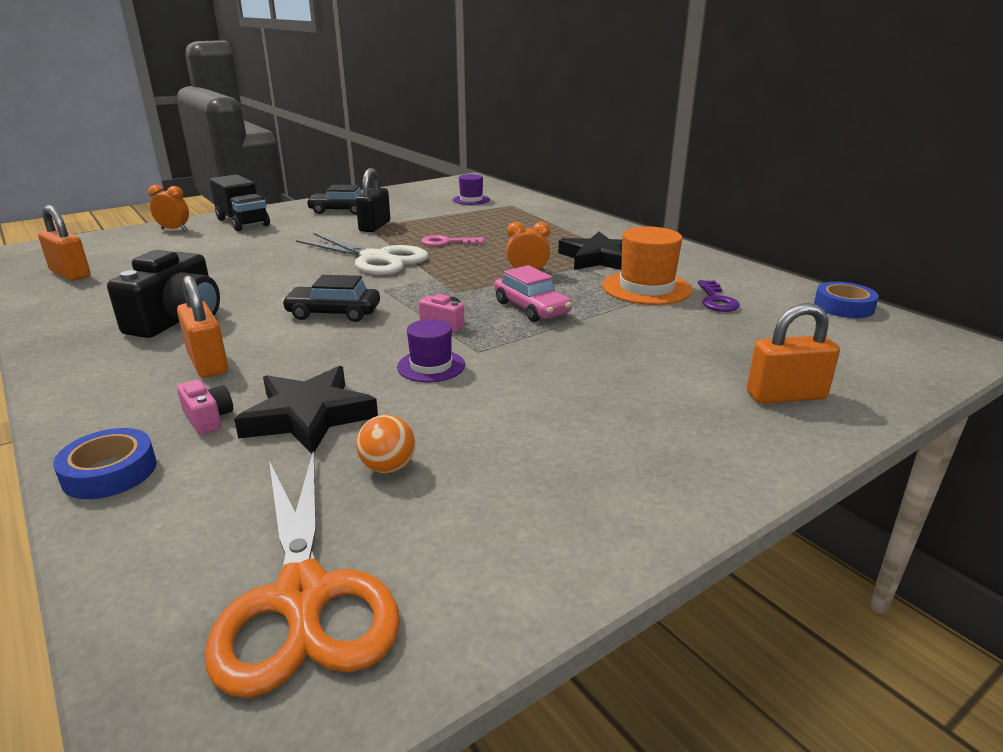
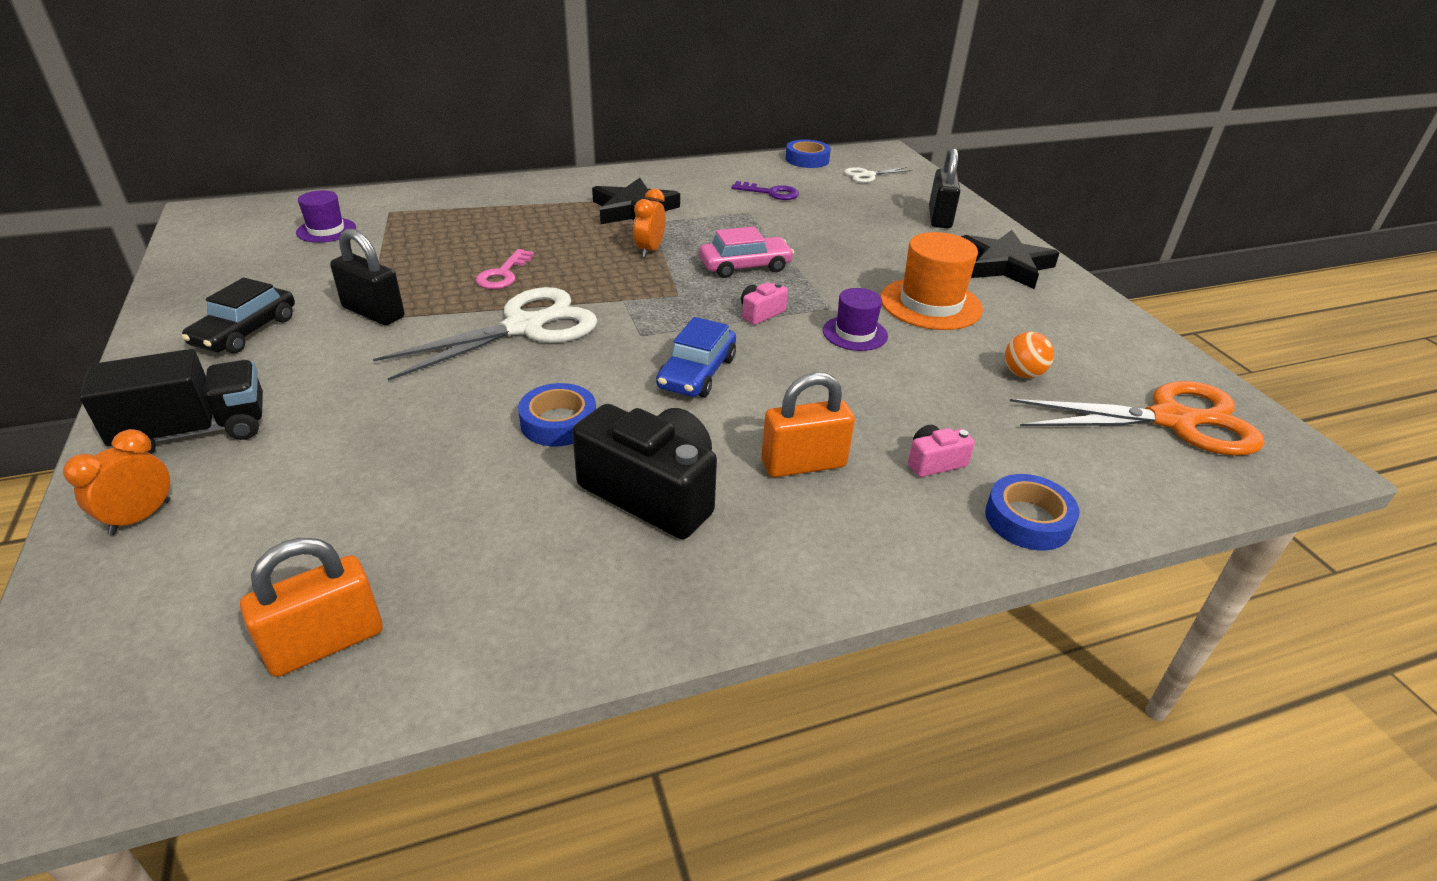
camera: 75 degrees left, 10 degrees up
black star [234,366,378,454] -> black star moved to [961,230,1059,289]
black car [282,275,380,322] -> blue car [656,317,736,397]
orange hat [602,226,692,305] -> orange hat moved to [880,232,983,330]
orange padlock [747,303,840,404] -> black padlock [929,148,961,228]
none -> blue tape [518,383,596,446]
none -> white scissors [844,167,912,183]

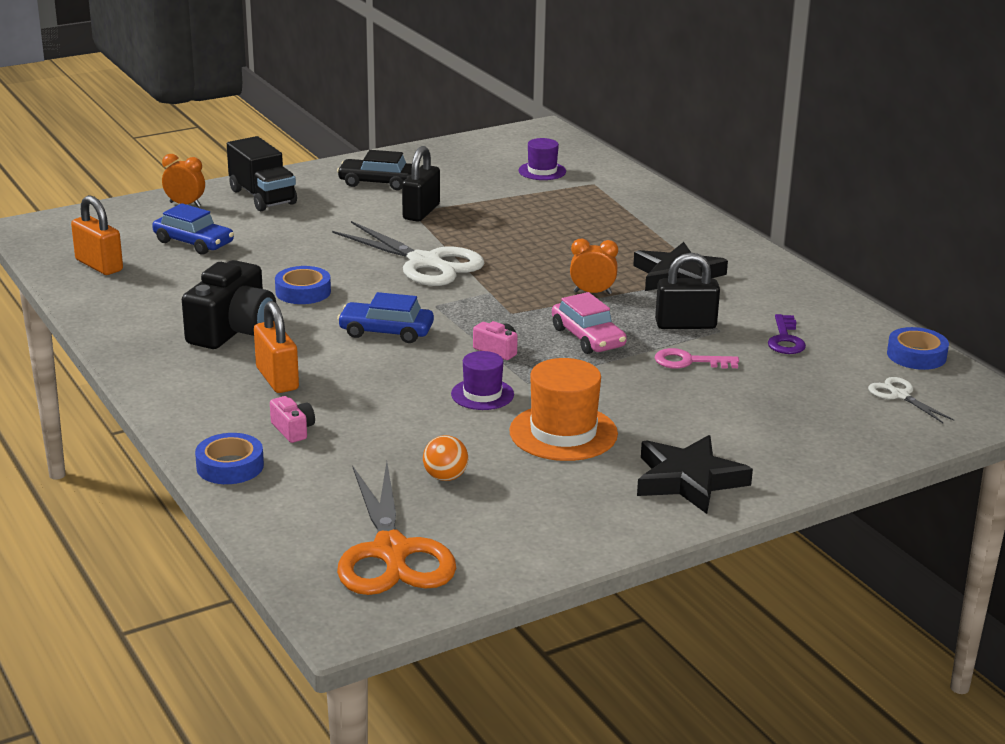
camera: 80 degrees right, 10 degrees down
pink key [476,249,534,289] -> pink key moved to [655,348,739,369]
black padlock [929,148,961,228] -> black padlock moved to [655,253,720,329]
none -> blue car [152,203,234,255]

